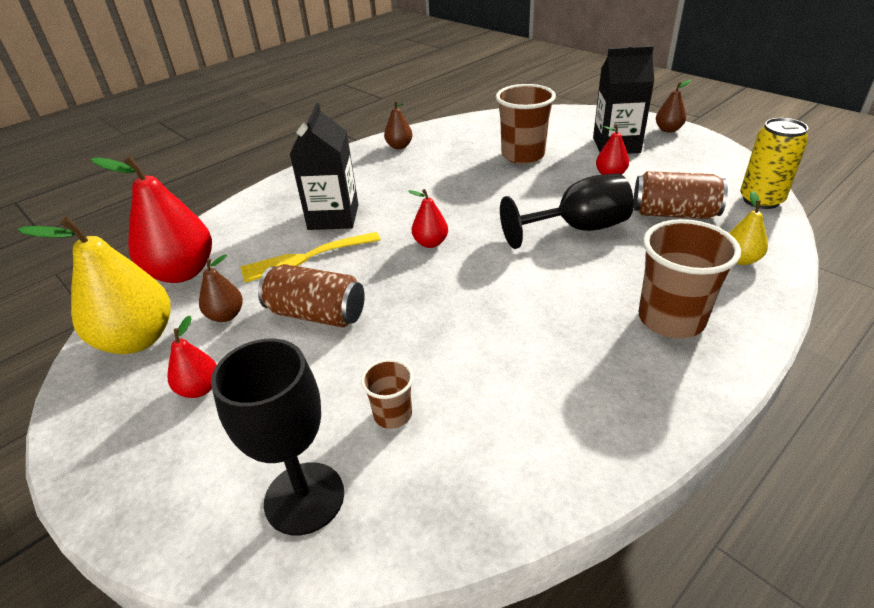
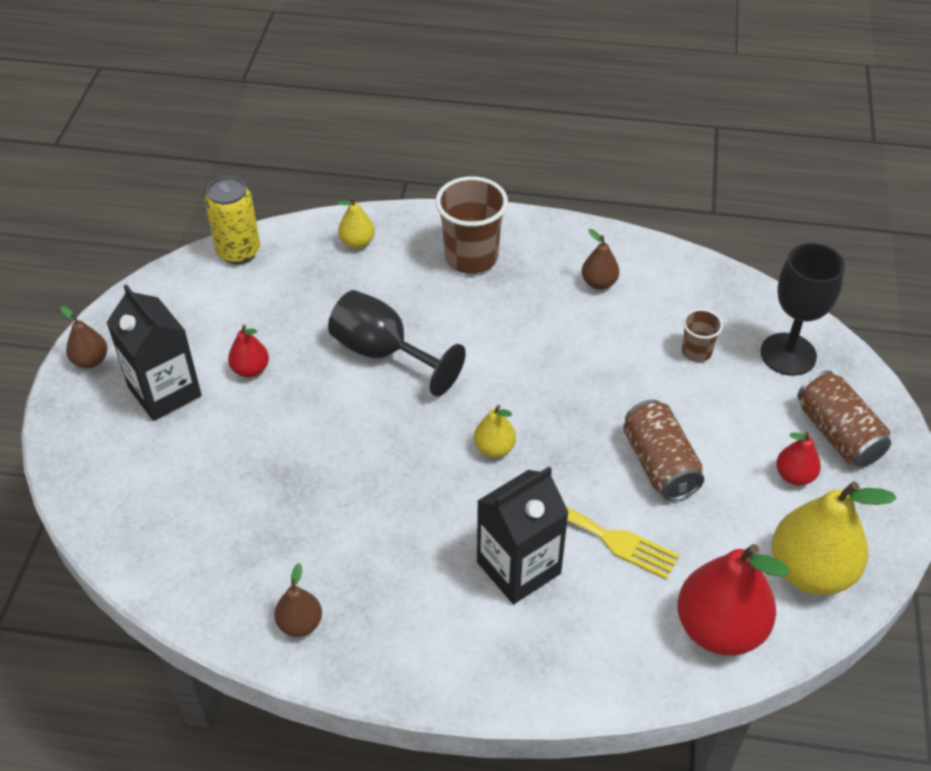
camera: 130 degrees left, 10 degrees up
brown pear [199,254,243,322] -> brown pear moved to [582,229,619,290]
red pear [408,189,448,248] -> yellow pear [474,405,516,458]
brown cup [496,84,556,164] -> none
brown can [634,171,728,219] -> brown can moved to [798,370,891,467]

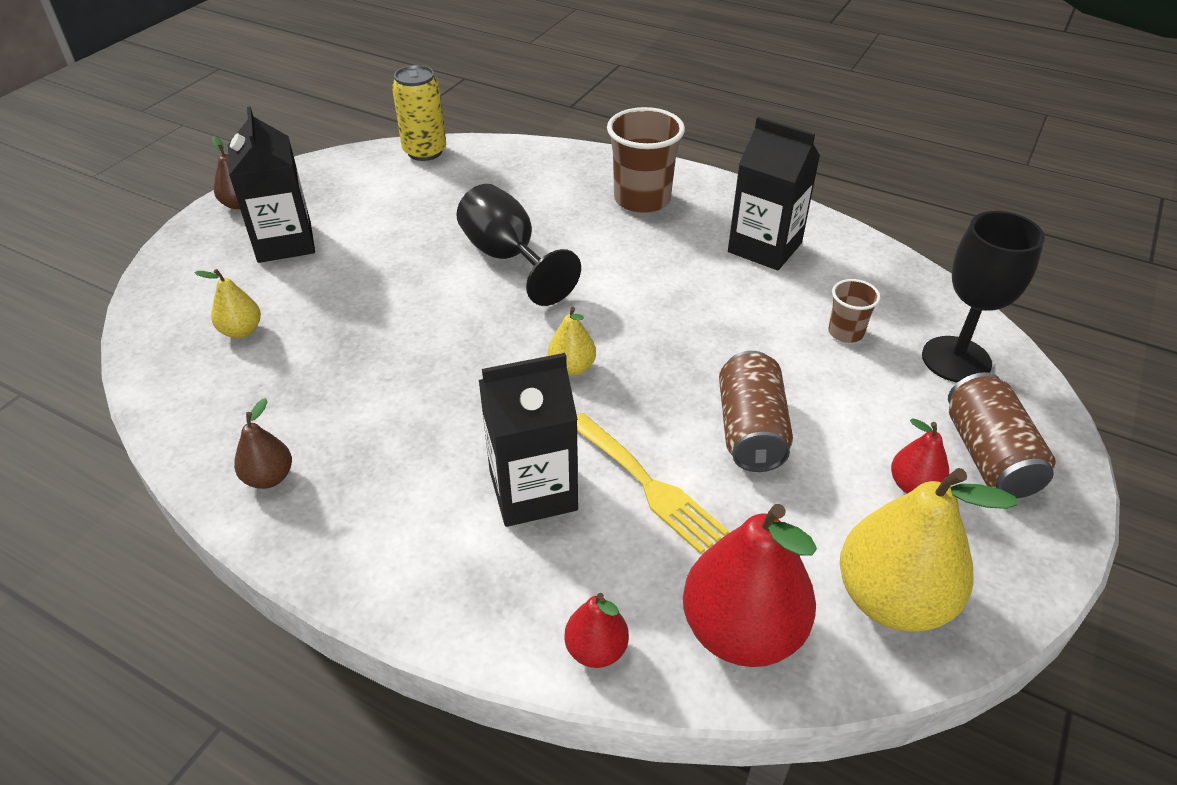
camera: 20 degrees right, 5 degrees down
red pear [228,325,269,377] -> red pear moved to [564,593,629,668]
yellow pear [338,197,375,249] -> yellow pear moved to [194,269,261,338]
brown pear [582,229,619,290] -> black carton [728,117,820,270]

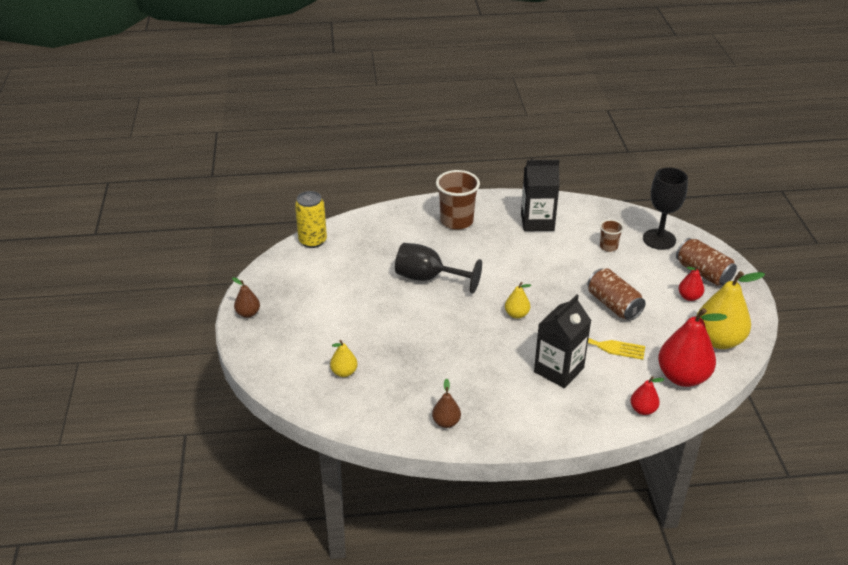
camera: 35 degrees left, 5 degrees down
black carton [228,107,315,263] -> none

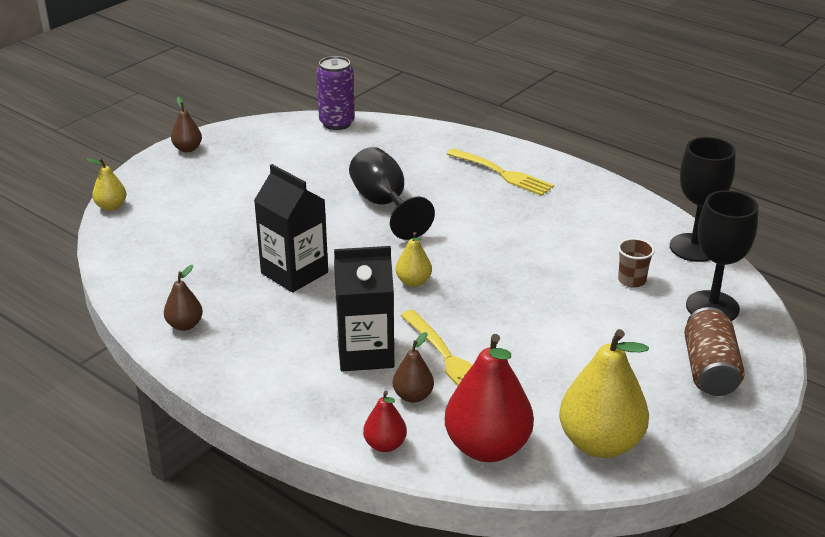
camera: 45 degrees right, 5 degrees down
yellow can [295,191,327,248] -> purple can [317,56,355,130]
yellow pear [330,340,358,377] -> yellow pear moved to [87,158,126,211]
brown cup [436,170,480,230] -> yellow fork [447,148,554,196]
black carton [521,160,560,231] -> black carton moved to [254,164,328,292]
brown can [588,268,646,321] -> none
red pear [678,265,704,301] -> none
none -> brown pear [393,332,434,403]
none -> black goblet [670,137,736,262]

